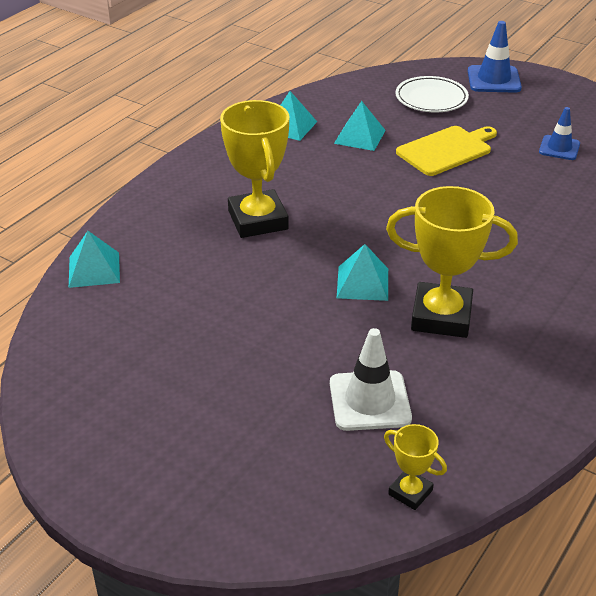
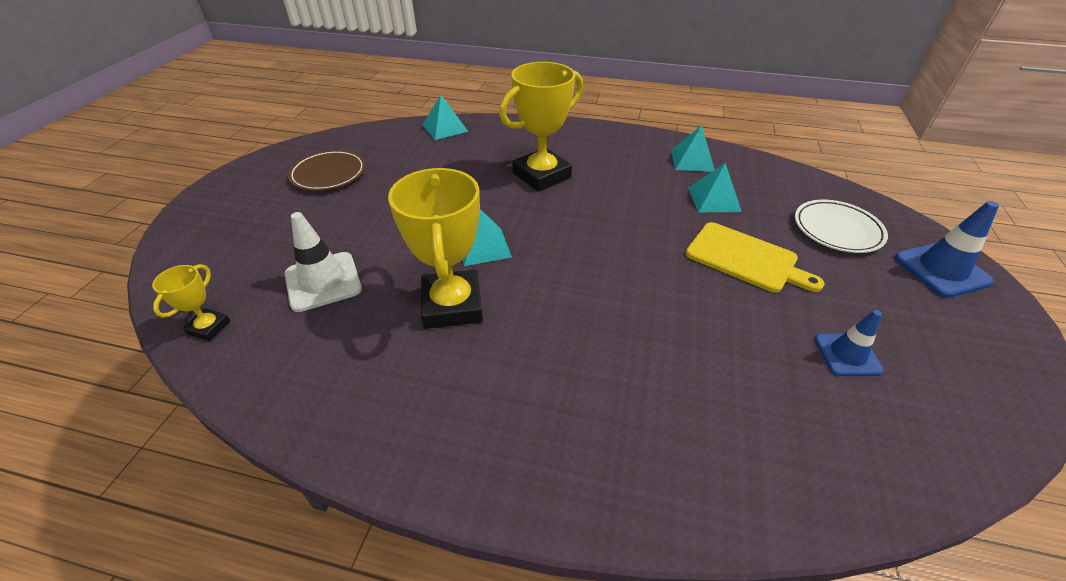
camera: 70 degrees right, 5 degrees up
none -> brown plate [288,150,366,191]

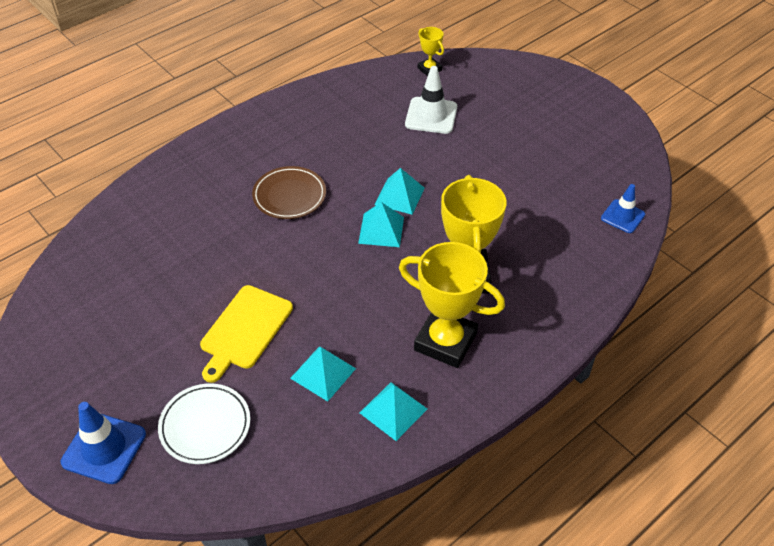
camera: 125 degrees right, 5 degrees up
brown plate [288,150,366,191] -> brown plate moved to [252,166,326,219]
yellow trophy [388,168,483,329] -> yellow trophy moved to [399,242,505,368]
turquoise pyramid [423,95,469,140] -> turquoise pyramid moved to [358,202,404,247]
yellow cutting board [685,222,824,293] -> yellow cutting board turned 45 degrees counterclockwise [200,285,293,383]
blue traffic cone [815,310,884,376] -> blue traffic cone moved to [601,184,645,233]

